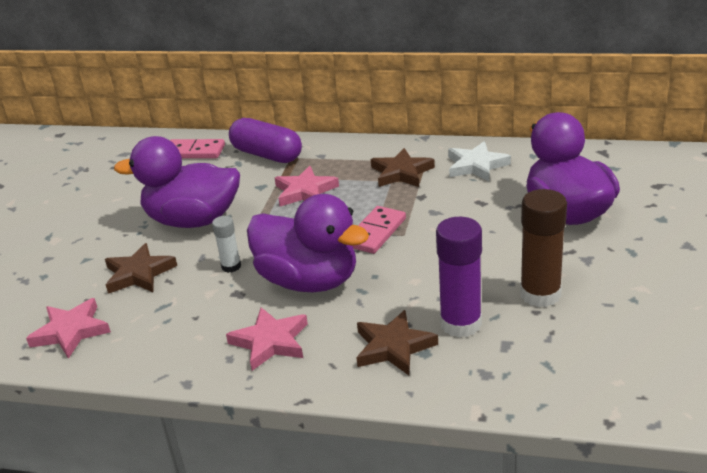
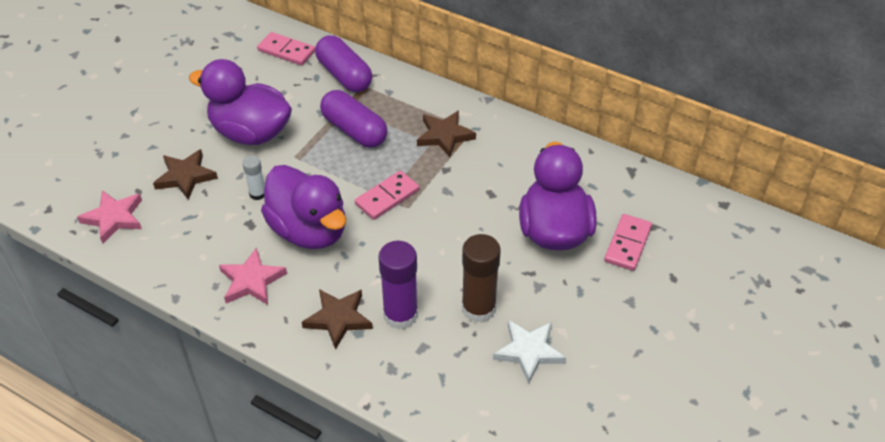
camera: 15 degrees right, 15 degrees up
pink star [275,166,339,206] -> purple capsule [320,90,387,148]
white star [448,141,511,182] -> white star moved to [493,320,566,384]
none -> pink domino [604,214,652,271]

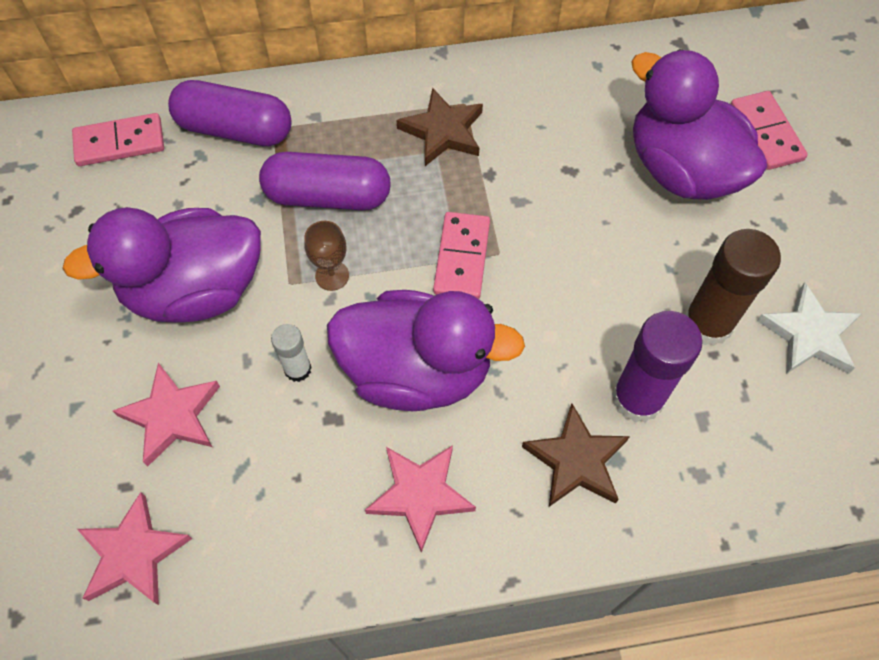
camera: 40 degrees left, 15 degrees up
brown star [153,149,218,200] -> pink star [113,363,220,467]
none -> brown goblet [304,221,349,291]

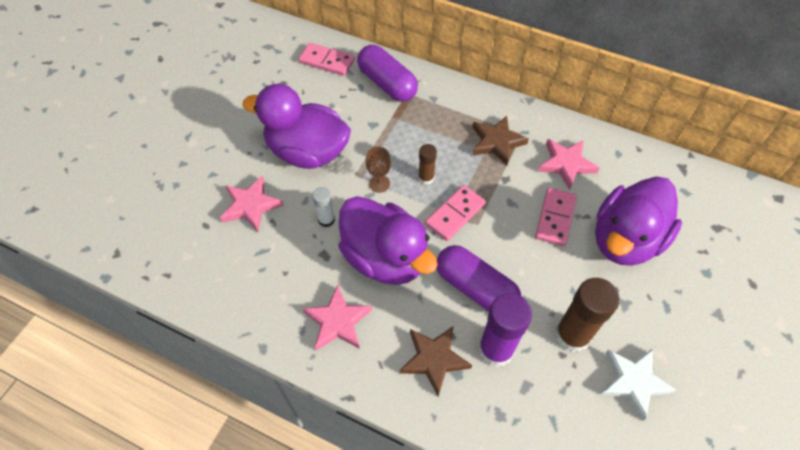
camera: 35 degrees right, 5 degrees down
pink star [77,492,192,605] -> pink star moved to [538,139,600,190]
purple capsule [259,152,391,210] -> purple capsule moved to [437,245,522,312]
purple duck [631,49,767,200] -> purple duck turned 135 degrees counterclockwise [595,176,682,266]
pink domino [731,91,808,170] -> pink domino moved to [535,188,577,246]
none -> brown glue stick [418,144,437,185]

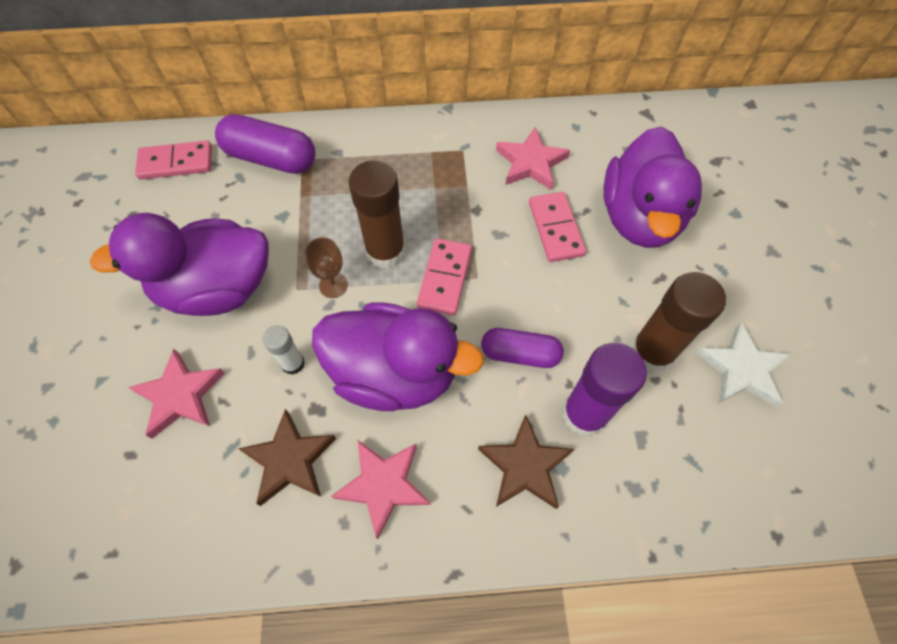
camera: 30 degrees left, 5 degrees up
brown glue stick [418,144,437,185] -> brown glue stick [349,160,405,268], size x1.86
purple capsule [437,245,522,312] -> purple capsule [481,328,564,368], size x0.66
brown star [472,116,529,166] -> brown star moved to [238,409,336,506]

